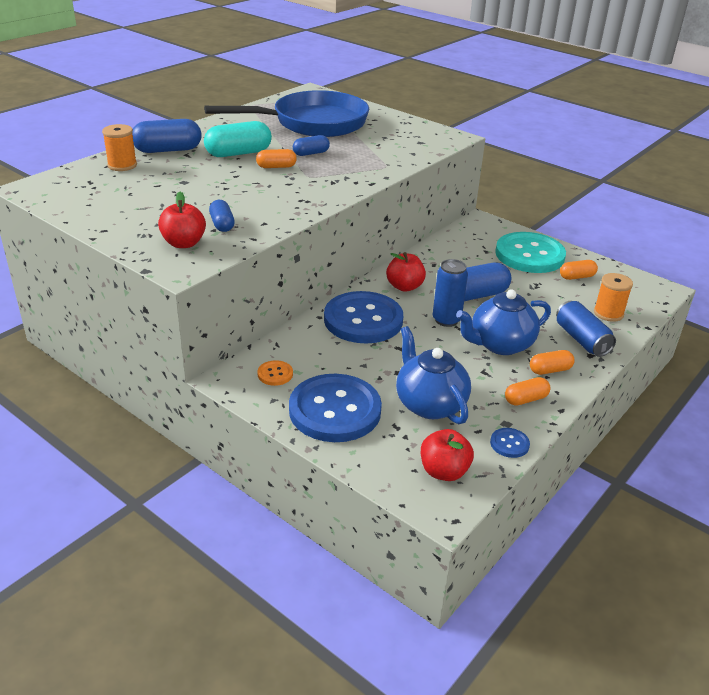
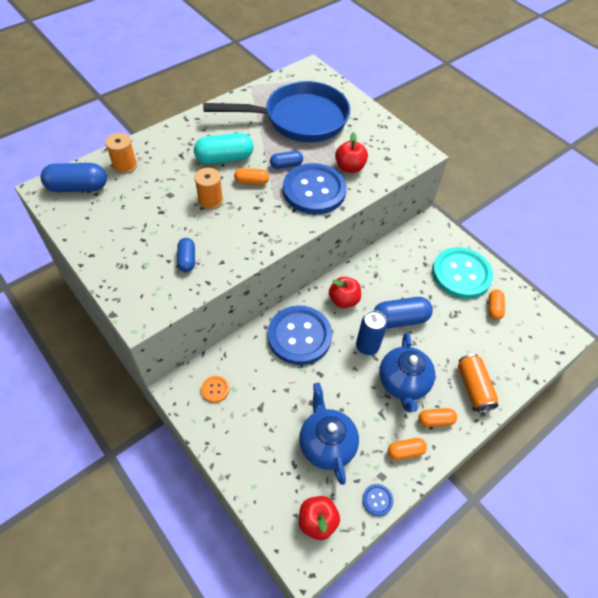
camera: 10 degrees right, 20 degrees up
blue capsule [132,119,201,153] -> blue capsule moved to [41,163,107,192]
red apple [158,192,206,248] -> red apple moved to [335,132,368,173]
blue button [289,374,382,442] -> blue button moved to [283,163,346,214]
blue teapot [456,289,551,355] -> blue teapot turned 75 degrees counterclockwise [379,332,435,412]
blue can [556,301,616,357] -> orange can [458,354,498,413]
orange capsule [560,260,598,280] -> orange capsule turned 75 degrees counterclockwise [489,289,505,320]
orange spool [594,273,633,322] -> orange spool moved to [194,168,223,210]

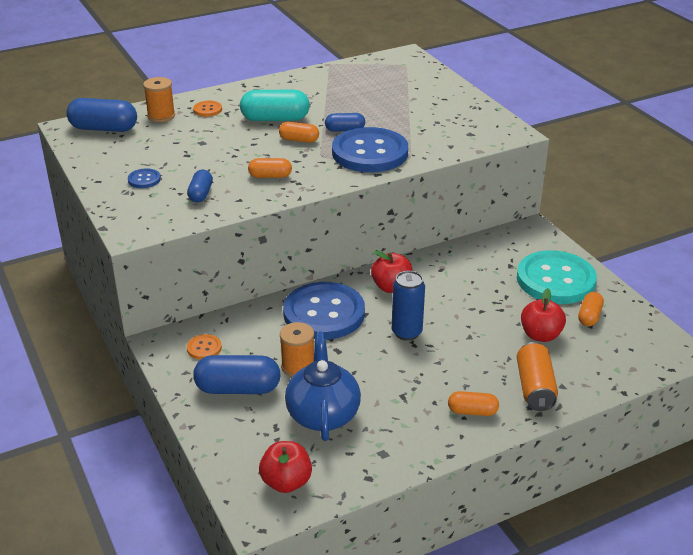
camera: 15 degrees right, 20 degrees down
orange spool [194,168,223,210] -> orange spool moved to [280,322,314,377]
blue pan [203,81,350,142] -> none
red apple [335,132,368,173] -> red apple moved to [521,288,566,342]
blue button [362,484,393,516] -> blue button moved to [128,168,161,188]
blue capsule [374,297,433,329] -> blue capsule moved to [193,355,281,394]
blue teapot [379,332,435,412] -> none
orange capsule [388,438,427,460] -> orange capsule moved to [248,158,292,178]
none -> orange button [193,101,222,117]

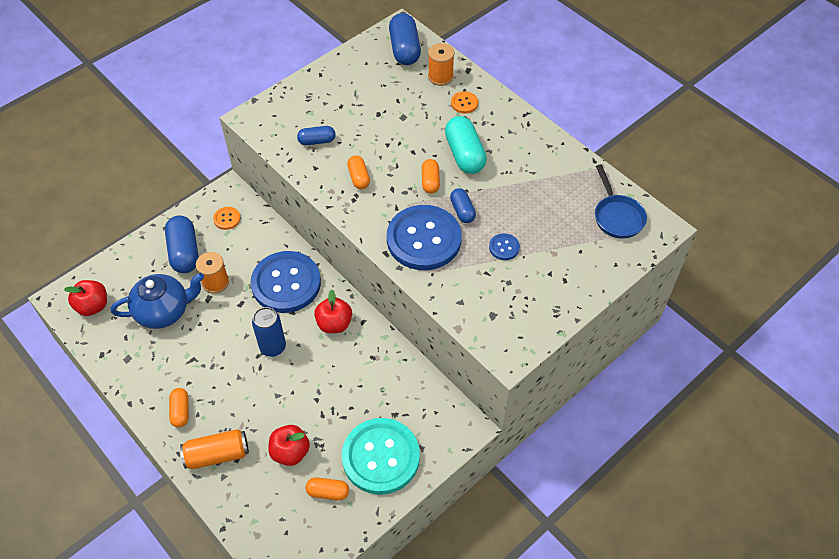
camera: 75 degrees right, 20 degrees up
blue button [128,168,161,188] -> blue button moved to [489,234,520,260]
none -> blue pan [595,165,647,239]

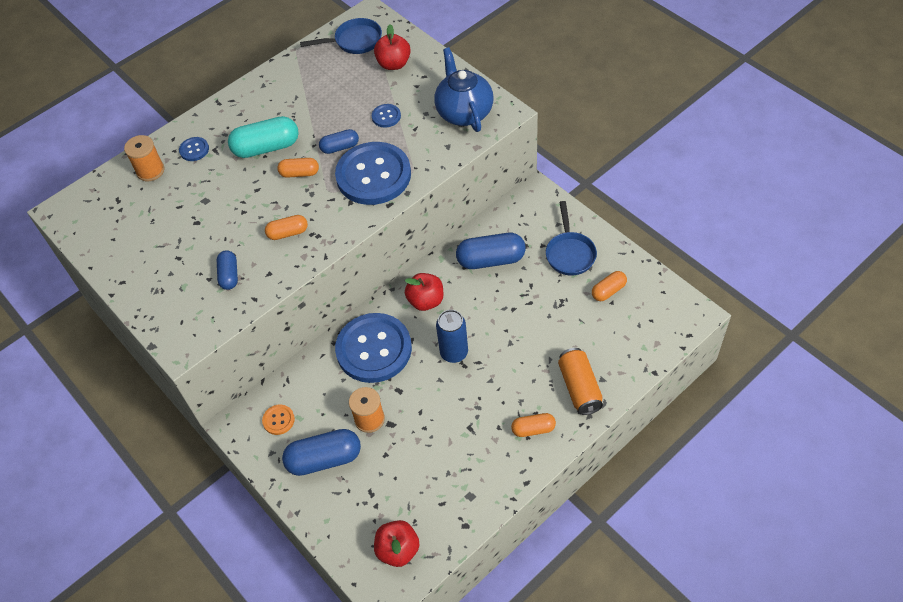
camera: 85 degrees left, 0 degrees up
blue teapot [111,273,204,329] -> blue teapot moved to [434,47,493,132]
red apple [268,425,310,466] -> red apple moved to [374,24,411,70]
orange capsule [306,477,349,500] -> orange capsule turned 45 degrees clockwise [592,271,627,301]
turquoise button [342,418,420,495] -> blue pan [546,201,597,276]
blue capsule [389,13,421,65] -> blue capsule moved to [456,233,526,269]
orange button [451,91,478,113] -> blue button [179,137,209,161]

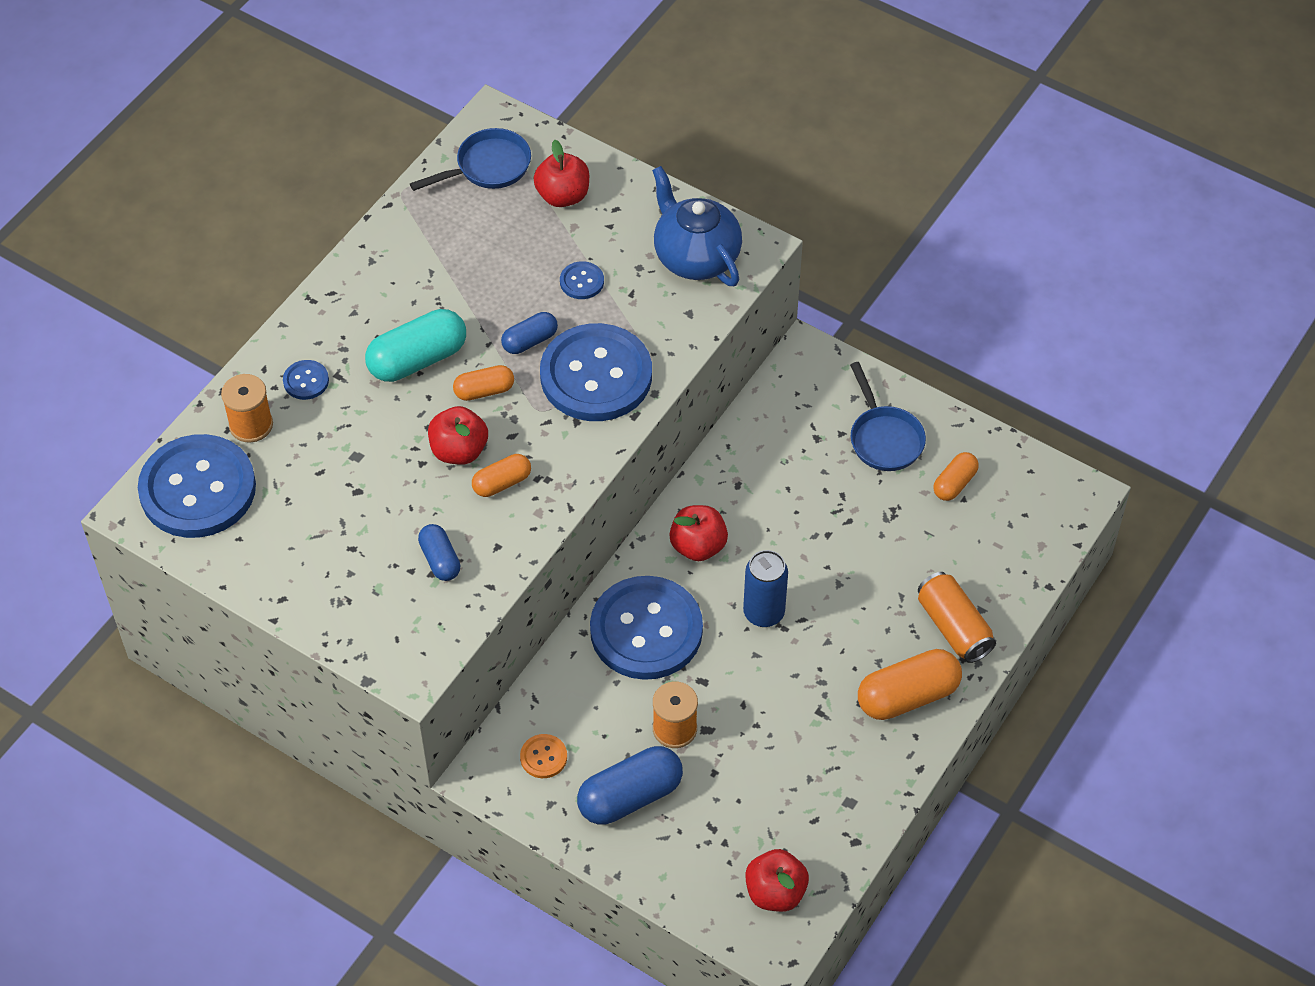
camera: 20 degrees left, 0 degrees up
blue capsule [456,233,526,269] -> none
orange capsule [511,413,556,437] -> orange capsule [858,649,962,720], size x1.75
none -> blue button [138,434,256,538]
none -> red apple [428,406,488,465]

